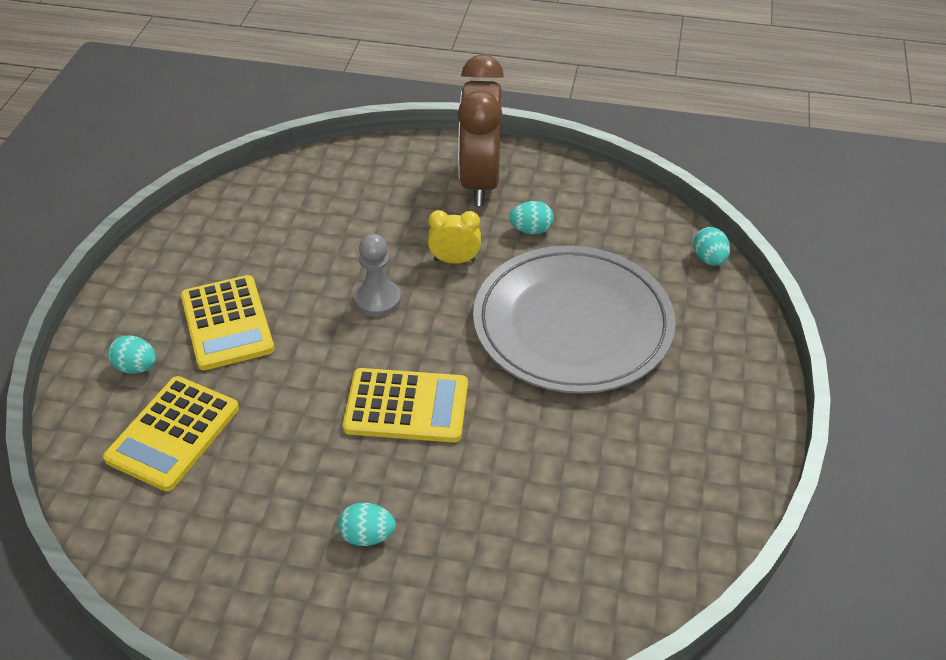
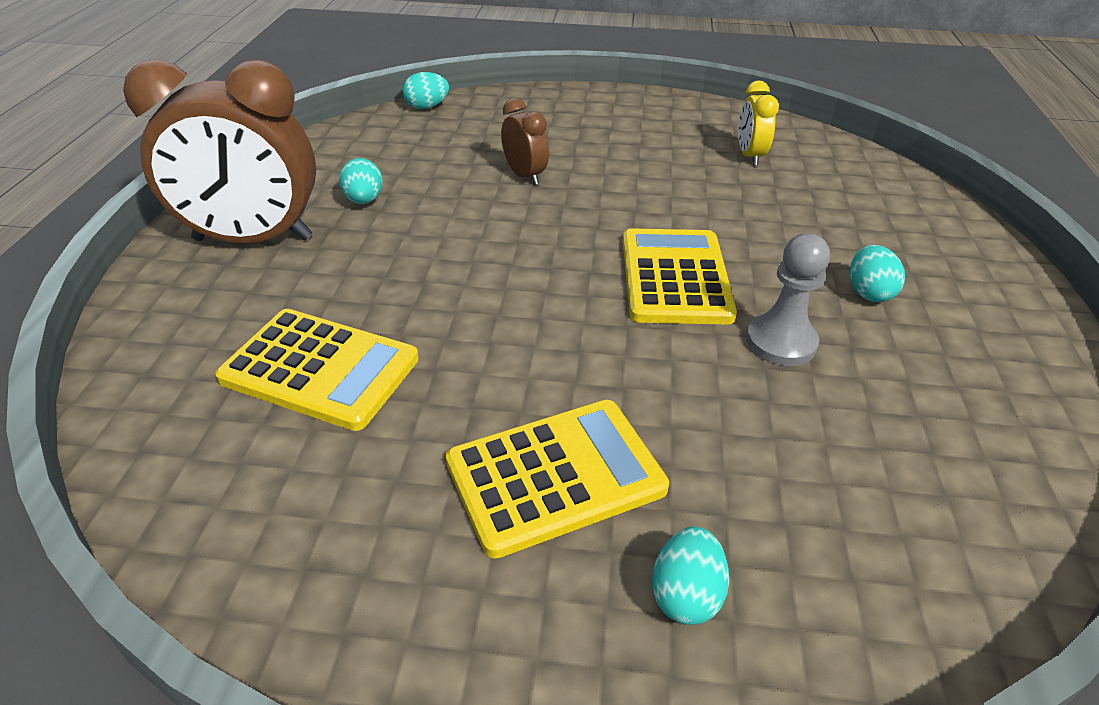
camera: 95 degrees left, 5 degrees down
yellow calculator [103,376,239,492] -> yellow calculator moved to [215,309,419,431]
grey pawn [354,234,401,317] -> grey pawn moved to [746,233,830,366]
yellow clock [428,210,481,264] -> yellow clock moved to [738,81,779,166]
grey plate [473,246,675,394] -> brown clock [501,98,549,185]

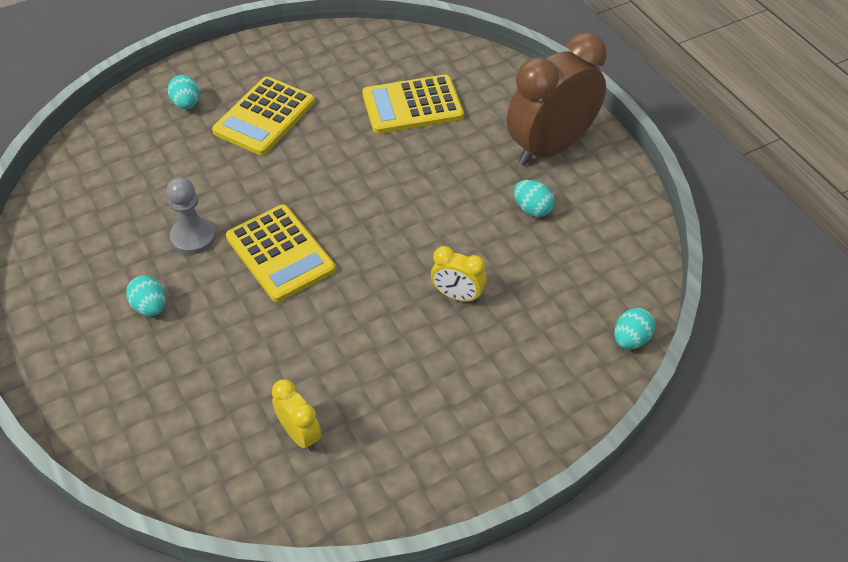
camera: 145 degrees right, 10 degrees up
brown clock [501,98,549,185] -> yellow clock [431,246,487,303]

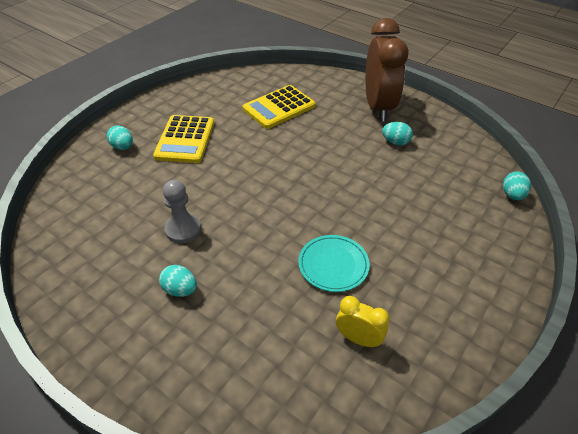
camera: 25 degrees left, 5 degrees down
yellow calculator [226,205,336,302] -> none
yellow clock [431,246,487,303] -> none
brown clock [506,32,607,165] -> brown clock turned 150 degrees clockwise [365,18,409,121]
none -> turquoise plate [298,235,370,292]

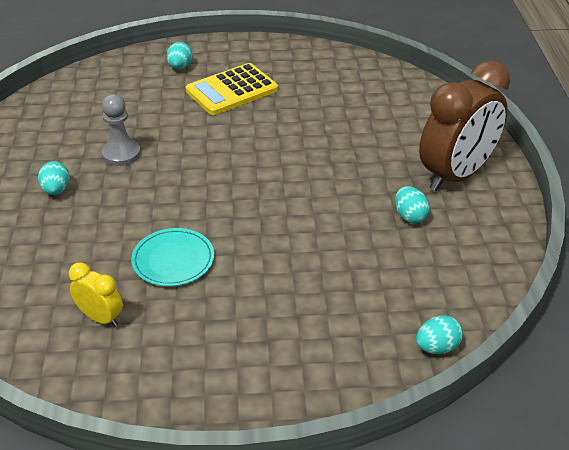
camera: 50 degrees right, 5 degrees down
yellow calculator [243,85,316,129] -> none
yellow clock [336,296,390,348] -> yellow clock turned 45 degrees counterclockwise [69,262,123,327]

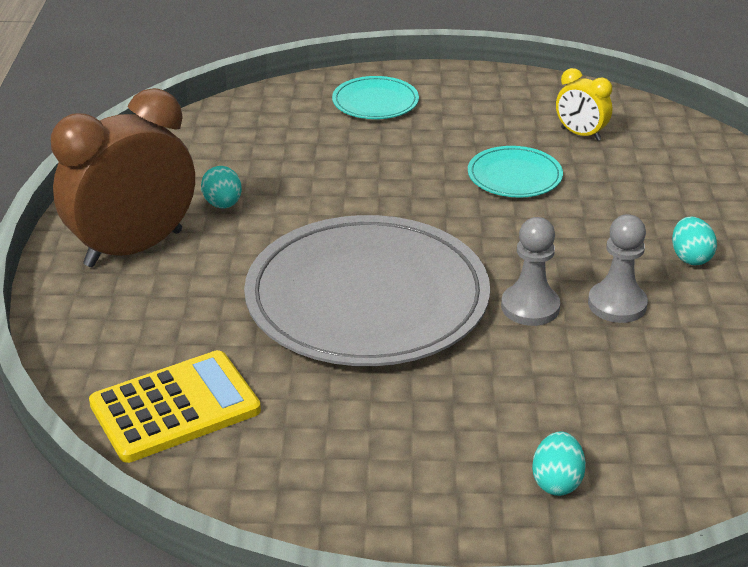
camera: 175 degrees left, 5 degrees down
yellow calculator [185,63,278,115] -> yellow calculator moved to [89,350,261,463]
turquoise egg [416,315,463,354] -> none
none -> grey plate [244,215,490,366]
none -> turquoise plate [332,76,419,119]
none -> grey pawn [501,217,561,326]

